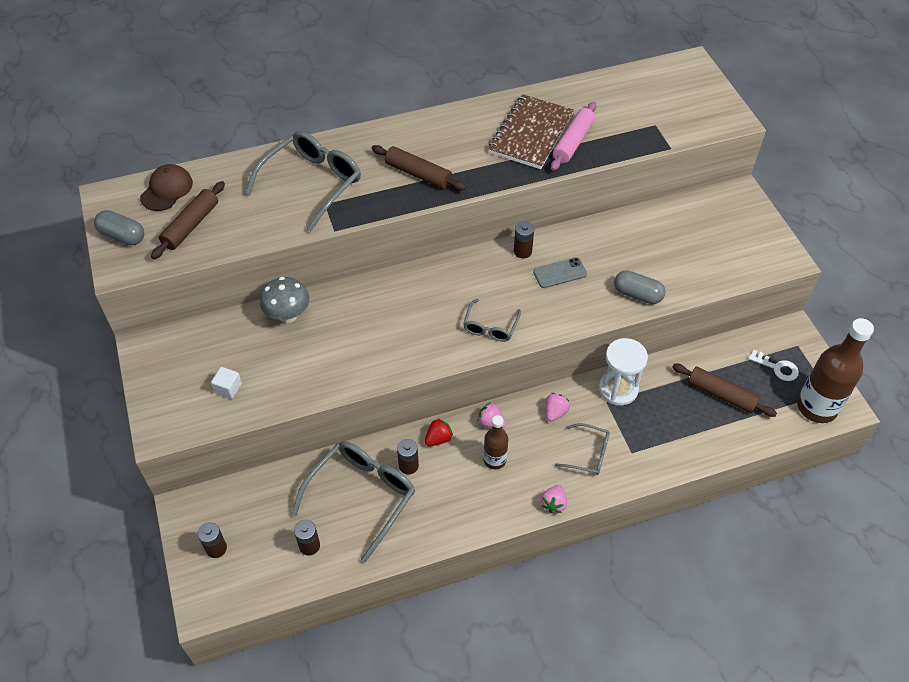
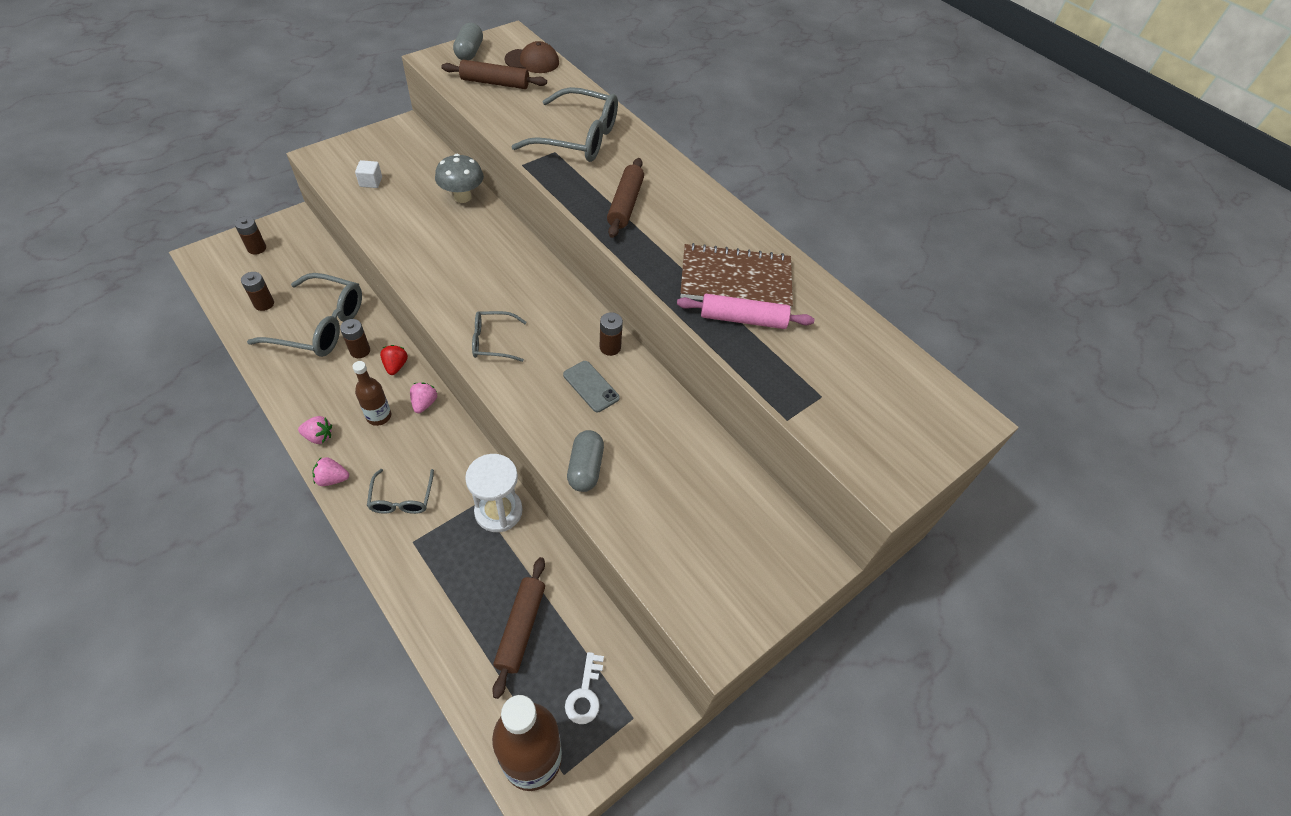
camera: 65 degrees right, 0 degrees up
red strawberry [425,418,453,446] -> red strawberry turned 120 degrees counterclockwise [380,345,408,375]
pink strawberry [546,393,570,422] -> pink strawberry moved to [298,416,332,444]

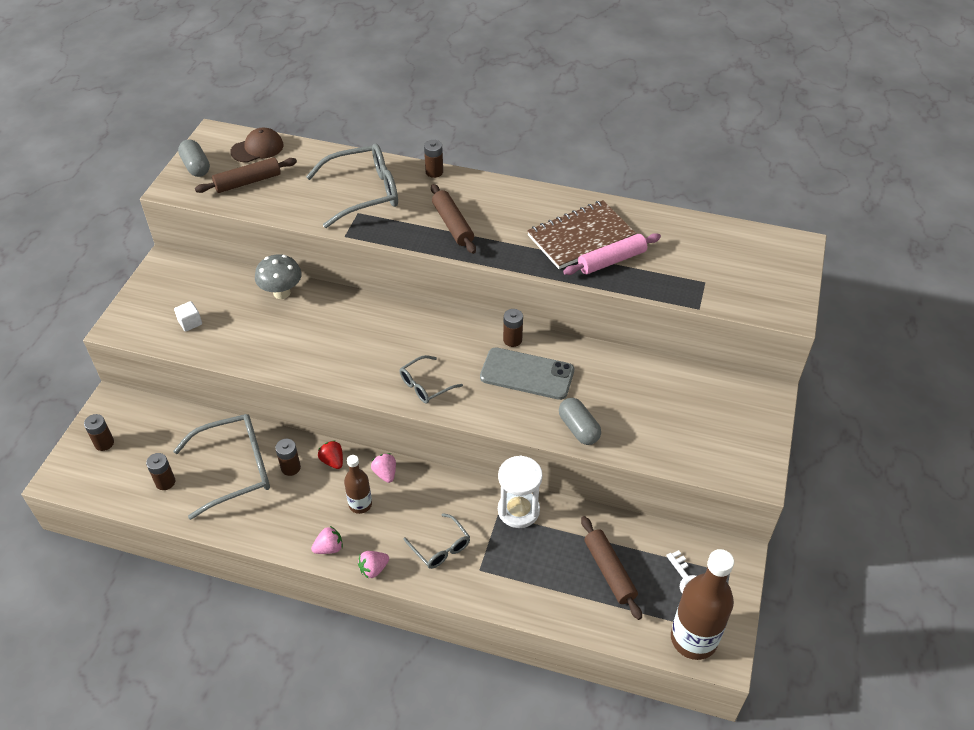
camera: 30 degrees left, 5 degrees down
grey phone [563,361,620,412] -> grey phone [480,347,574,400], size x1.69
none -> brown battery [424,140,443,178]

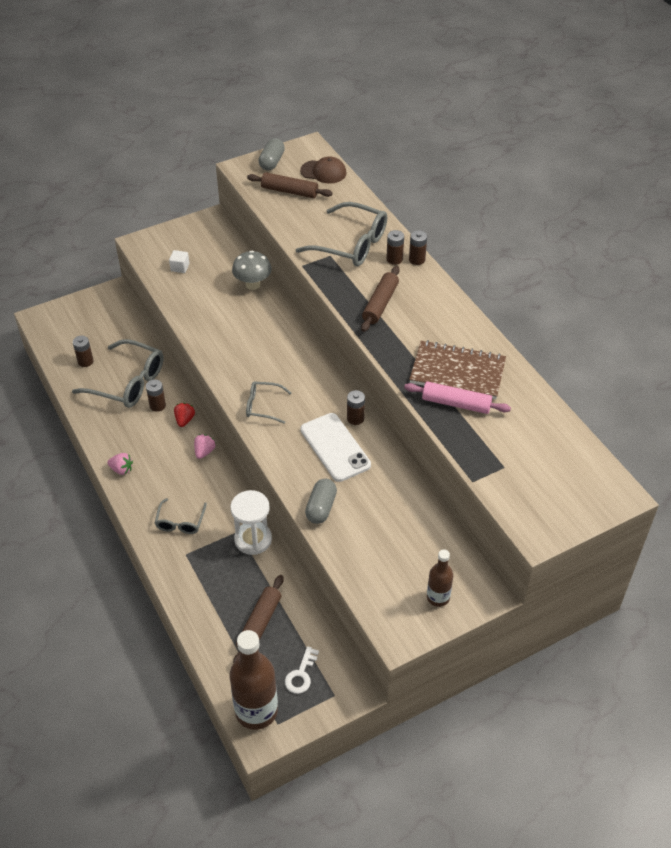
camera: 45 degrees right, 0 degrees up
brown battery [84,414,114,451] -> brown battery moved to [386,230,404,265]
brown bottle [344,455,372,514] -> brown bottle moved to [427,549,453,607]
pink strawberry [358,551,389,579] -> none
grey phone [480,347,574,400] -> white phone [301,413,371,482]

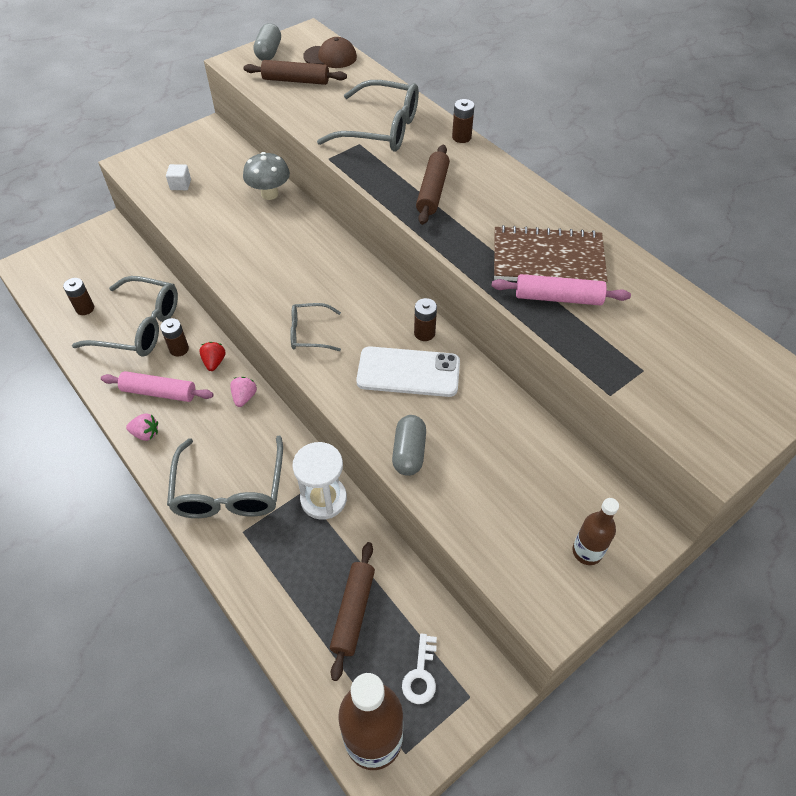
camera: 10 degrees left, 5 degrees up
grey glasses [155,498,207,534] -> grey glasses [167,436,283,518], size x1.86
white phone [301,413,371,482] -> white phone turned 45 degrees counterclockwise [356,346,460,397]
brown battery [386,230,404,265] -> none
none -> pink rolling pin [101,371,214,402]

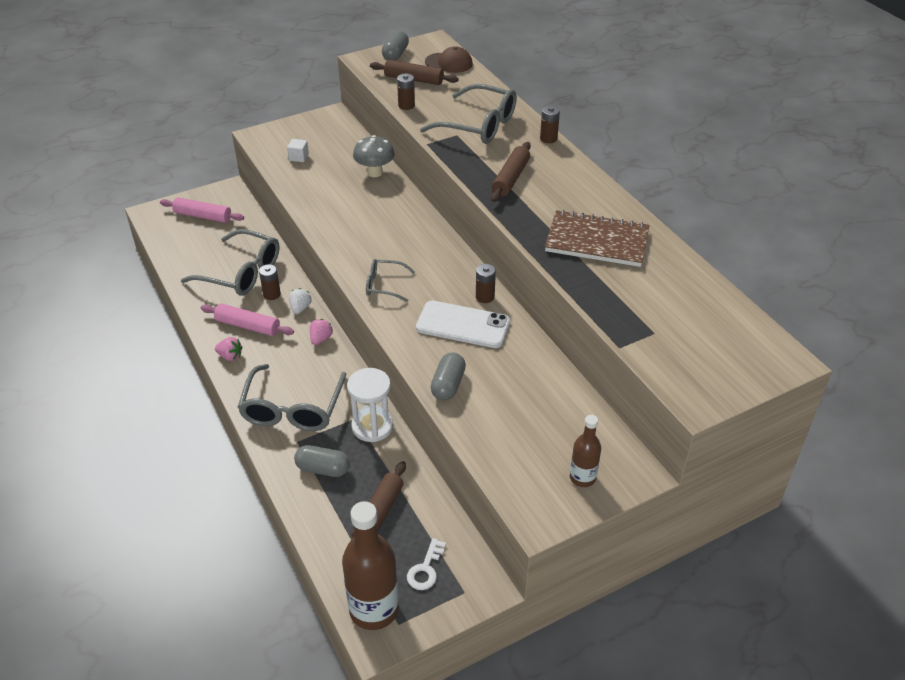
camera: 10 degrees right, 10 degrees down
brown battery [63,278,94,315] -> brown battery moved to [397,74,415,110]
red strawberry [199,342,226,371] -> white strawberry [289,288,312,314]
pink rolling pin [492,274,631,306] -> pink rolling pin moved to [160,197,244,223]
none -> grey capsule [294,445,350,477]

